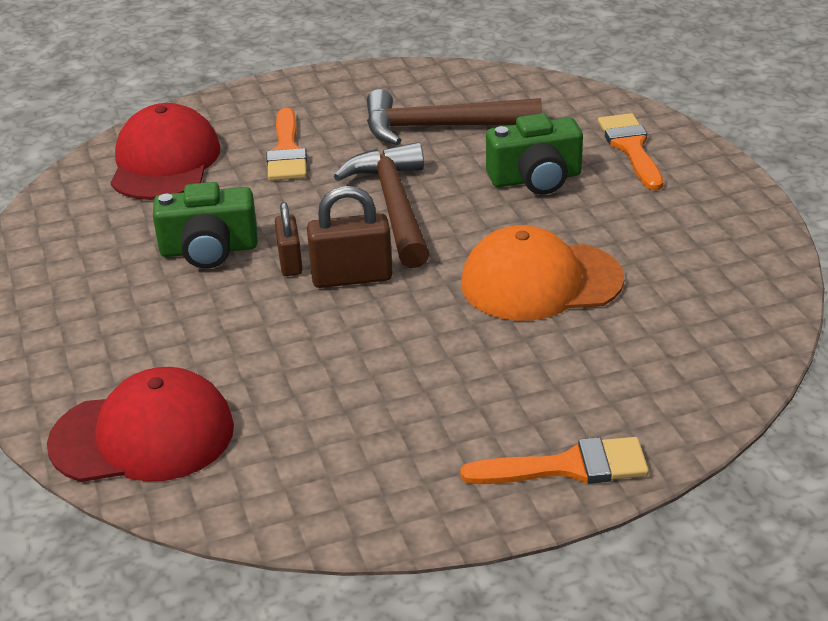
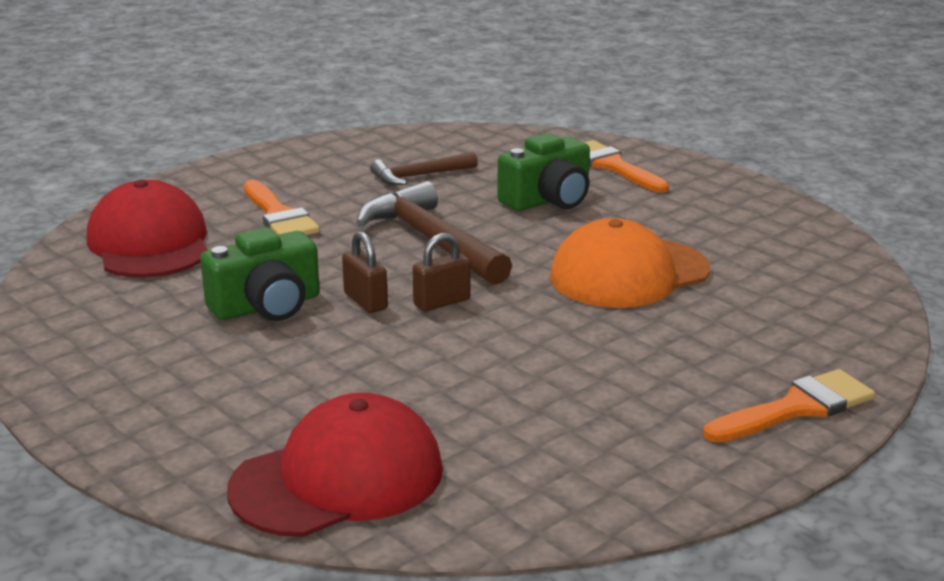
camera: 25 degrees left, 10 degrees down
brown padlock [307,186,393,288] -> brown padlock [412,233,470,311], size x0.65
brown hammer [367,89,542,145] -> brown hammer [370,152,478,185], size x0.58

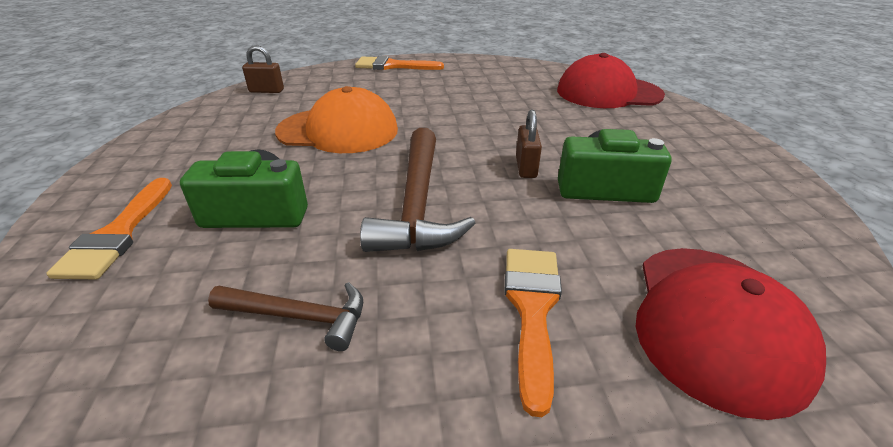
camera: 145 degrees left, 10 degrees up
brown padlock [412,233,470,311] -> brown padlock moved to [242,45,284,93]

